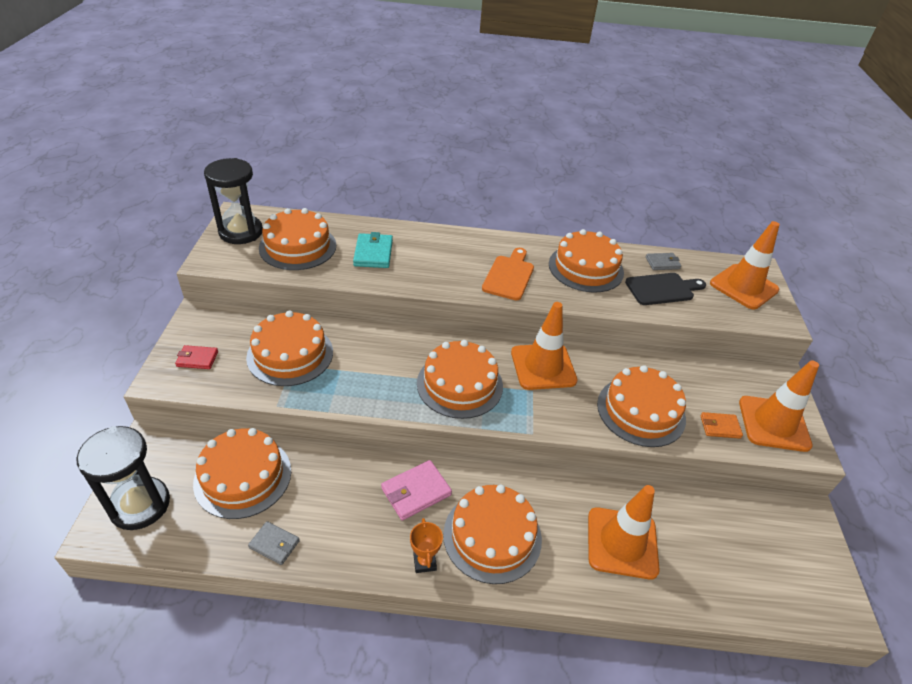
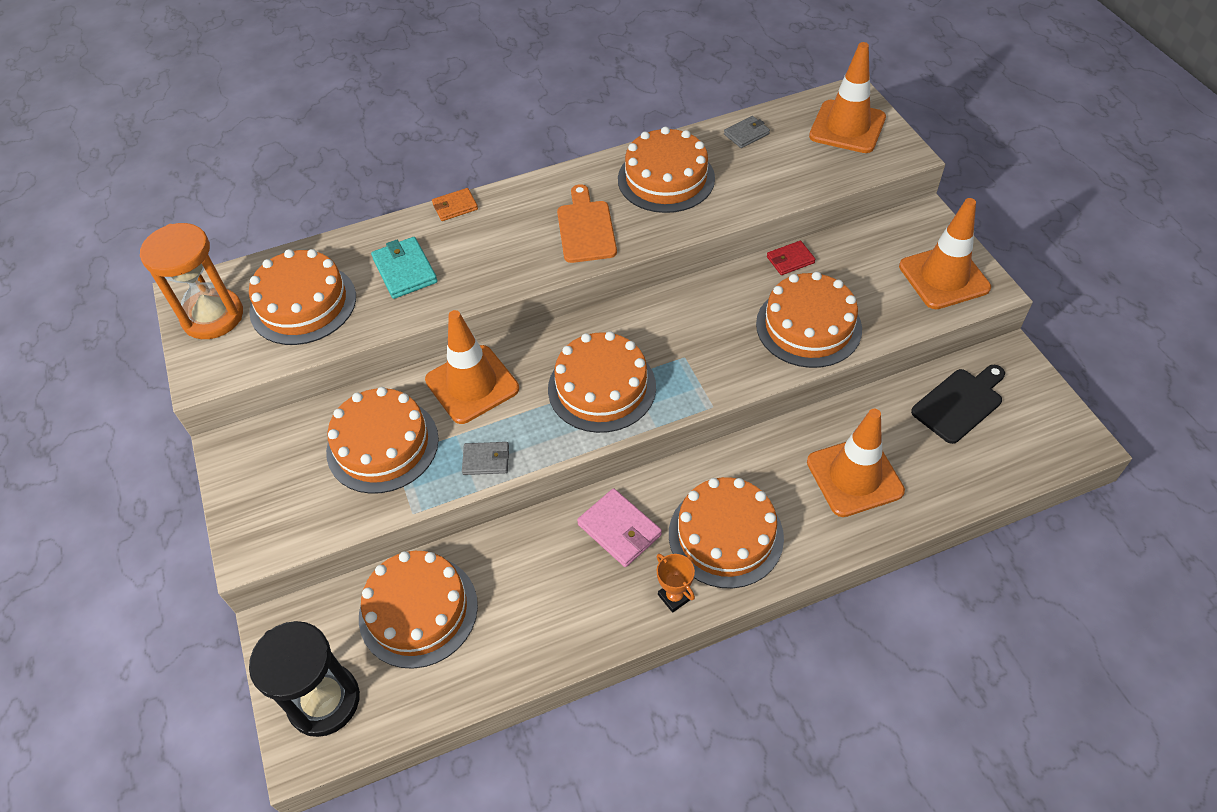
camera: 20 degrees left, 10 degrees up
red wallet [175,345,218,369] -> red wallet moved to [767,241,816,275]
black hourglass [204,158,263,244] -> orange hourglass [140,223,243,339]
grey wallet [248,521,300,565] -> grey wallet moved to [462,442,509,475]
pink wallet [381,460,452,521] -> pink wallet turned 75 degrees counterclockwise [577,488,662,567]
orange traffic cone [511,302,578,390] -> orange traffic cone moved to [425,310,519,424]
black cutting board [625,273,706,305] -> black cutting board moved to [911,365,1005,444]
orange wallet [700,412,743,439] -> orange wallet moved to [432,188,478,221]

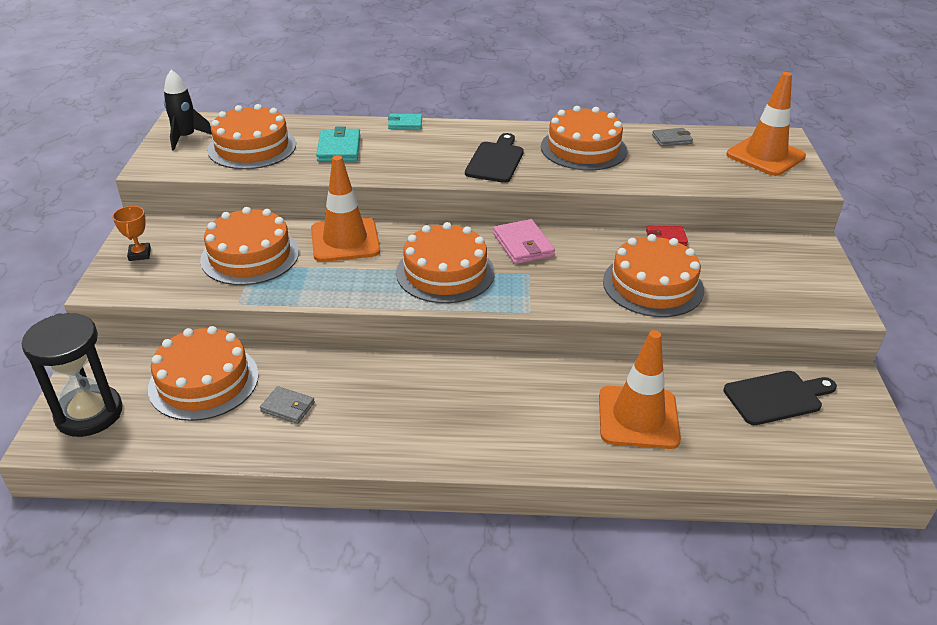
camera: 20 degrees right, 15 degrees down
orange hourglass [140,223,243,339] -> black rocket [164,70,212,150]
orange wallet [432,188,478,221] -> turquoise wallet [388,114,422,130]
grey wallet [462,442,509,475] -> grey wallet moved to [260,386,315,424]
orange cutting board [557,184,617,263] -> black cutting board [465,133,524,183]
pink wallet [577,488,662,567] -> pink wallet moved to [493,219,555,264]
orange trophy [657,554,695,613] -> orange trophy moved to [112,206,151,261]
orange cake [669,477,784,588] -> none
orange traffic cone [899,198,991,309] -> none

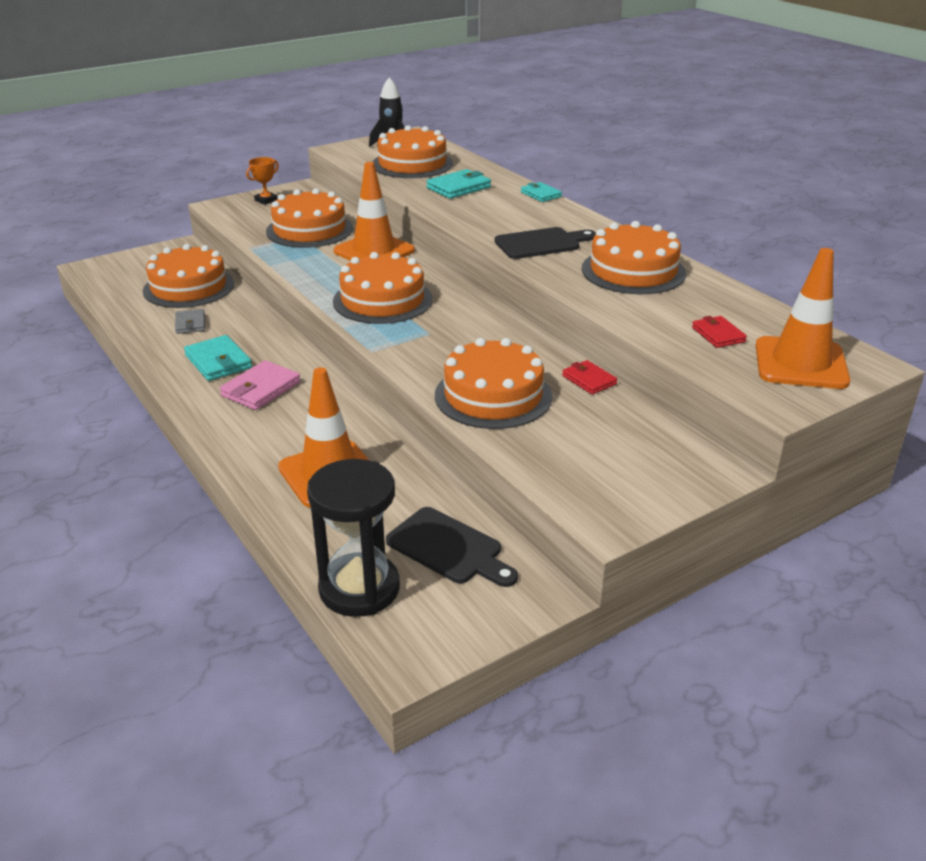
camera: 55 degrees right, 5 degrees down
black hourglass [22,313,123,437] -> black hourglass moved to [307,459,400,617]
pink wallet [493,219,555,264] -> pink wallet moved to [220,360,301,410]
grey wallet [652,128,693,146] -> none
none -> turquoise wallet [184,335,252,381]
none -> red wallet [692,316,747,348]

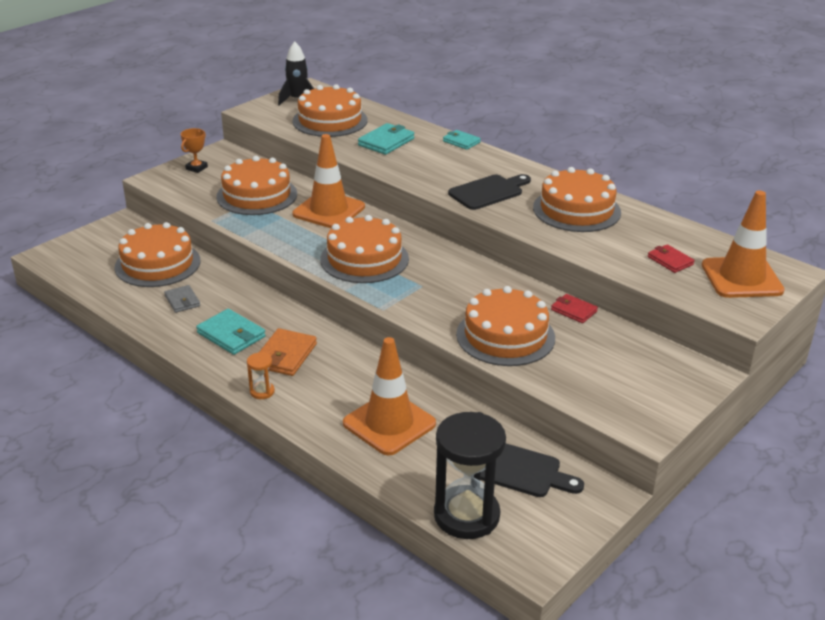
camera: 15 degrees left, 0 degrees up
pink wallet [220,360,301,410] -> orange wallet [259,328,317,376]
none -> orange hourglass [247,352,275,399]

